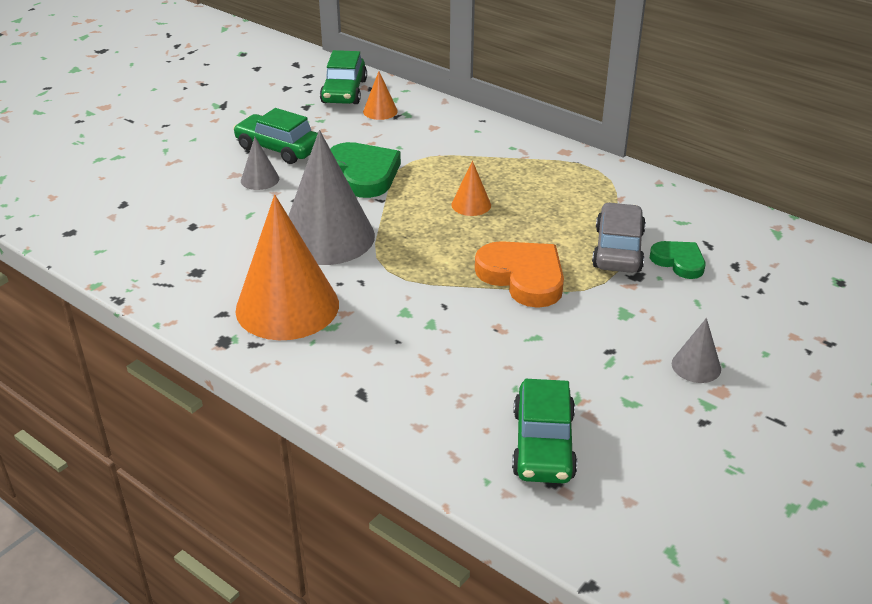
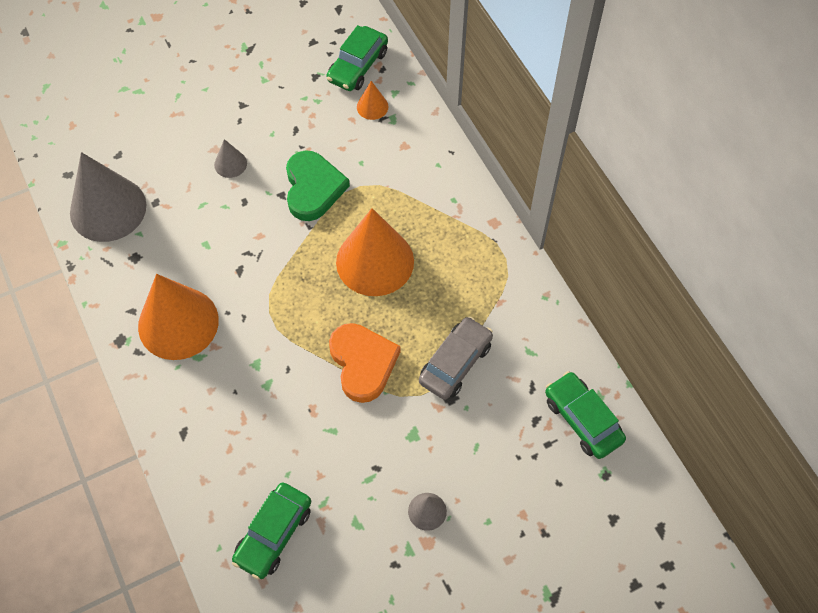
camera: 25 degrees right, 25 degrees up
green car [233,108,318,164] -> green car moved to [545,371,626,459]
grey cone [288,130,375,265] -> grey cone moved to [70,152,147,242]
orange cone [451,161,491,216] -> orange cone [336,208,414,296], size x2.26
green heart [650,241,705,279] -> none

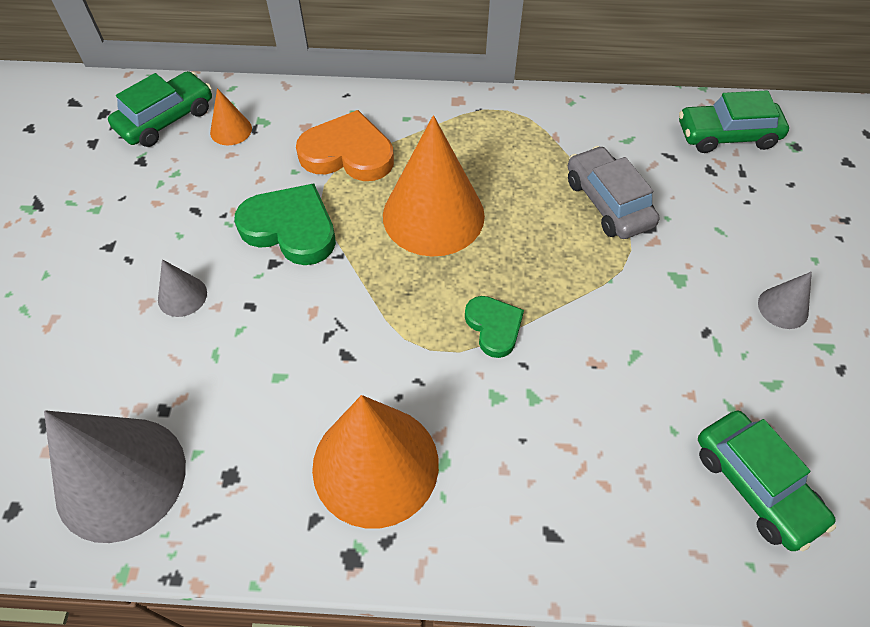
camera: 60 degrees left, 5 degrees down
green car [326,25,388,91] -> green car turned 105 degrees counterclockwise [108,71,212,147]
orange heart [329,323,401,403] -> orange heart moved to [296,110,394,181]
none -> green heart [465,296,524,358]

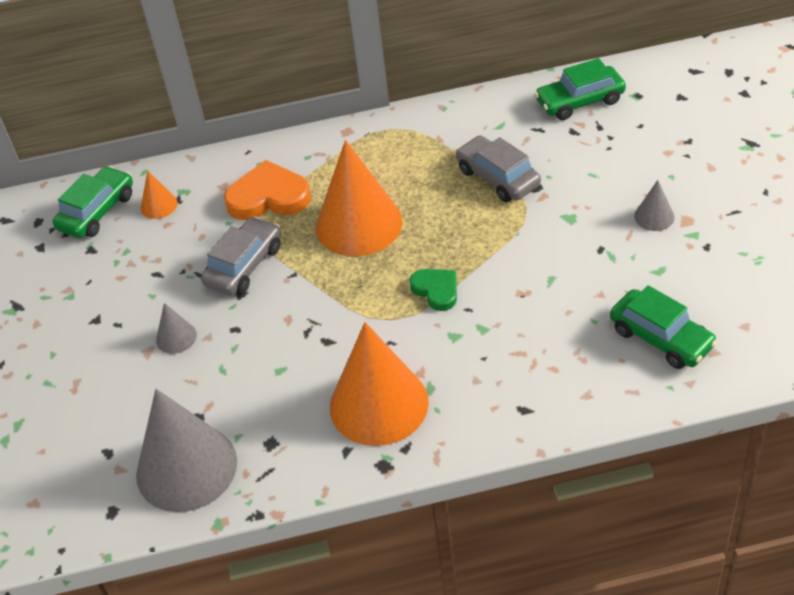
camera: 10 degrees left, 10 degrees down
green heart [235,183,336,265] -> grey car [201,217,281,295]

